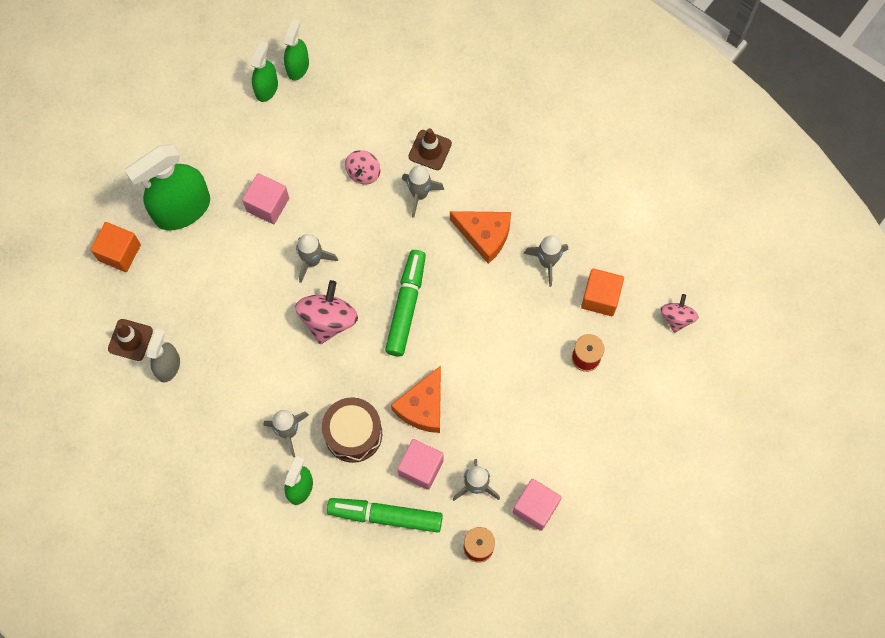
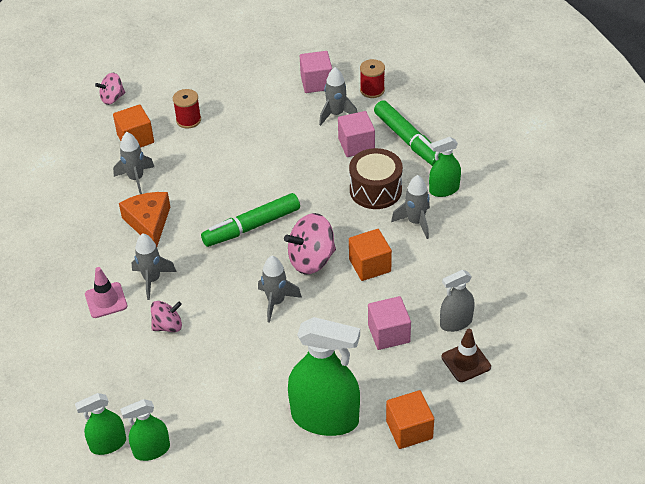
camera: 130 degrees left, 25 degrees down
pink cube [242,173,289,224] -> pink cube moved to [368,296,411,350]
orange cheese [391,366,441,433] -> none
brown traffic cone [408,128,452,170] -> pink traffic cone [85,267,127,318]
none -> orange cube [349,229,392,281]

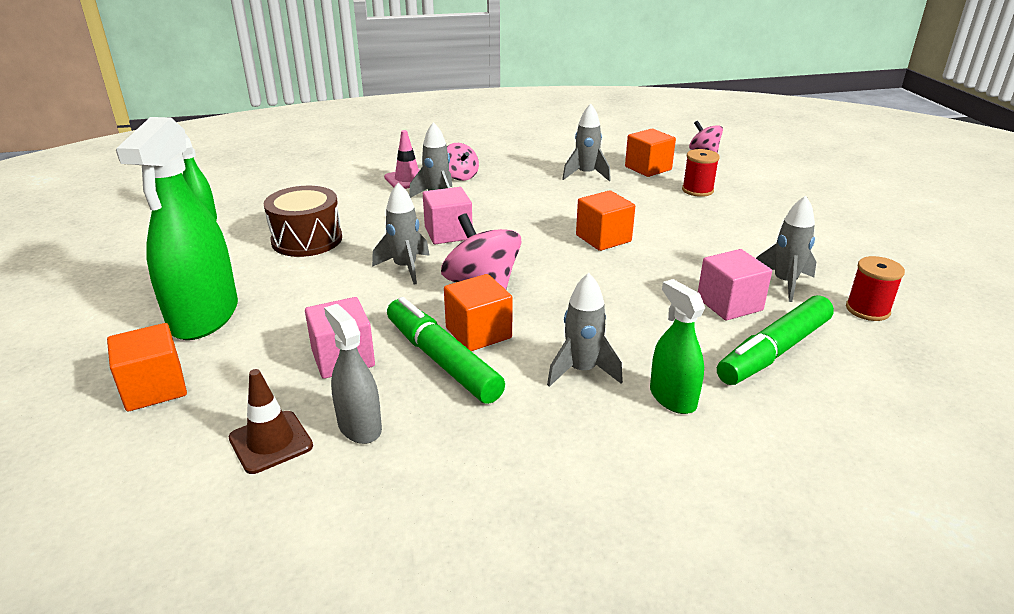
camera: 80 degrees right, 15 degrees down
green spray bottle [75,393,126,455] -> none
orange cheese [119,192,170,247] -> none
pink spinning top [151,301,182,332] -> pink spinning top moved to [447,143,479,181]
green marker [201,193,300,247] -> green marker moved to [387,297,505,404]
pink cube [300,51,332,93] -> pink cube moved to [423,187,473,244]
brown drum [349,148,403,209] -> brown drum moved to [264,186,342,257]
none -> orange cube [576,190,635,251]

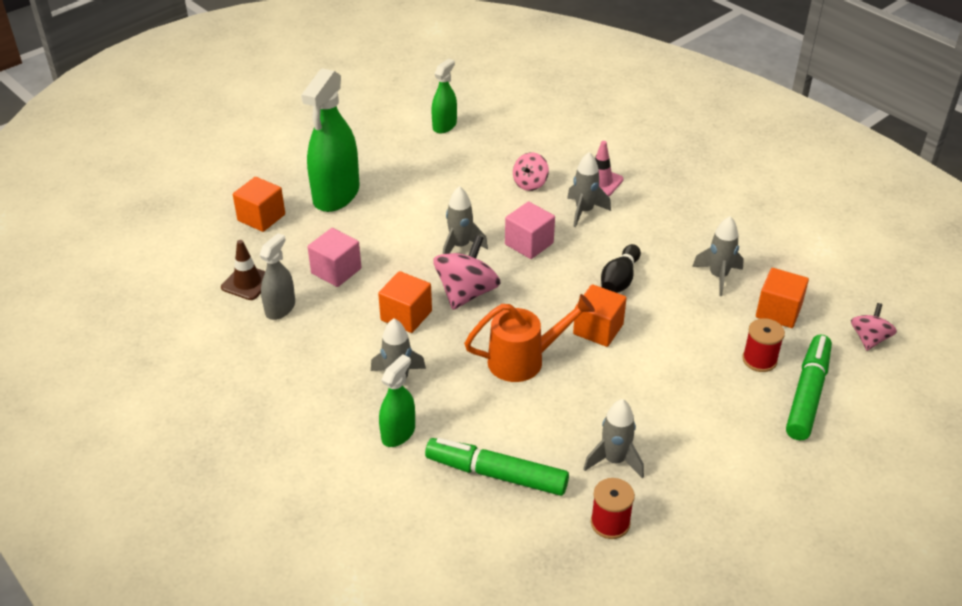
camera: 60 degrees right, 10 degrees up
green spray bottle [116,117,238,340] -> green spray bottle turned 45 degrees counterclockwise [301,68,359,212]
brown drum [264,186,342,257] -> none
green marker [387,297,505,404] -> green marker moved to [786,334,832,441]
pink spinning top [447,143,479,181] -> pink spinning top moved to [513,152,549,191]
pink cube [698,249,772,320] -> none
none -> orange watering can [464,294,595,382]
none -> black bowling pin [601,244,641,293]

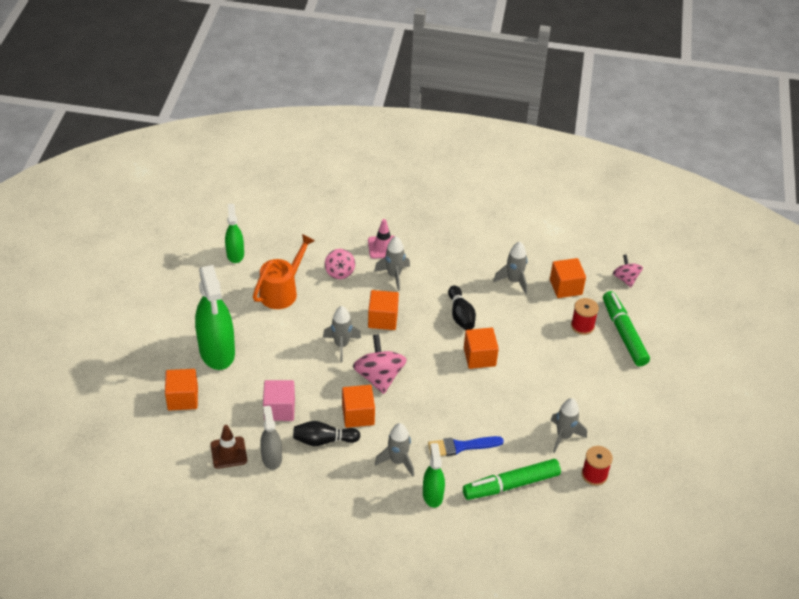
camera: 40 degrees left, 5 degrees up
orange watering can [464,294,595,382] -> orange watering can moved to [253,234,315,309]
pink cube [505,201,555,259] -> orange cube [368,290,399,330]
none -> black bowling pin [293,421,360,446]
none -> blue brush [428,436,504,456]

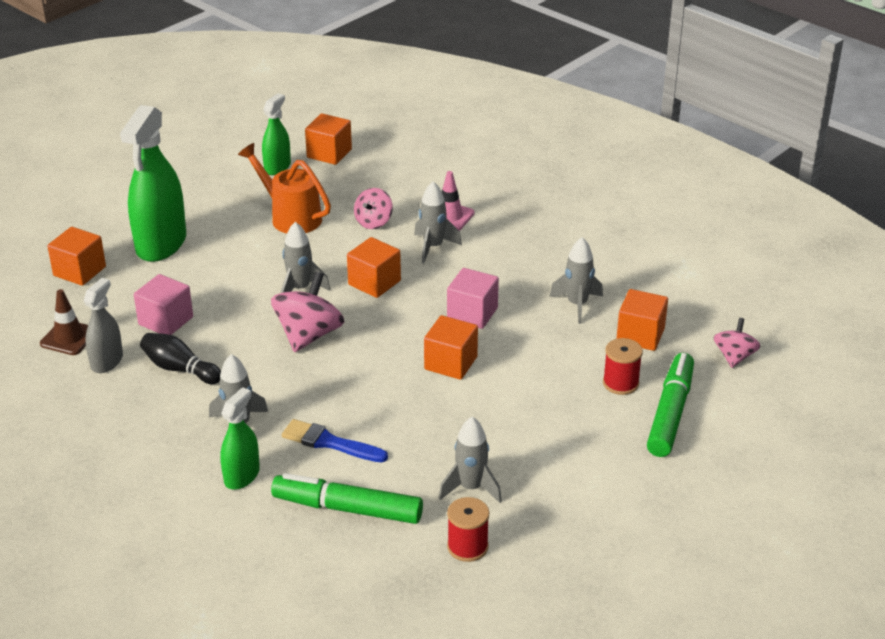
camera: 35 degrees right, 10 degrees down
orange watering can [253,234,315,309] -> orange watering can turned 120 degrees counterclockwise [238,143,331,233]
orange cube [342,385,375,428] -> orange cube moved to [305,113,352,165]
black bowling pin [448,286,476,330] -> pink cube [447,268,499,329]

